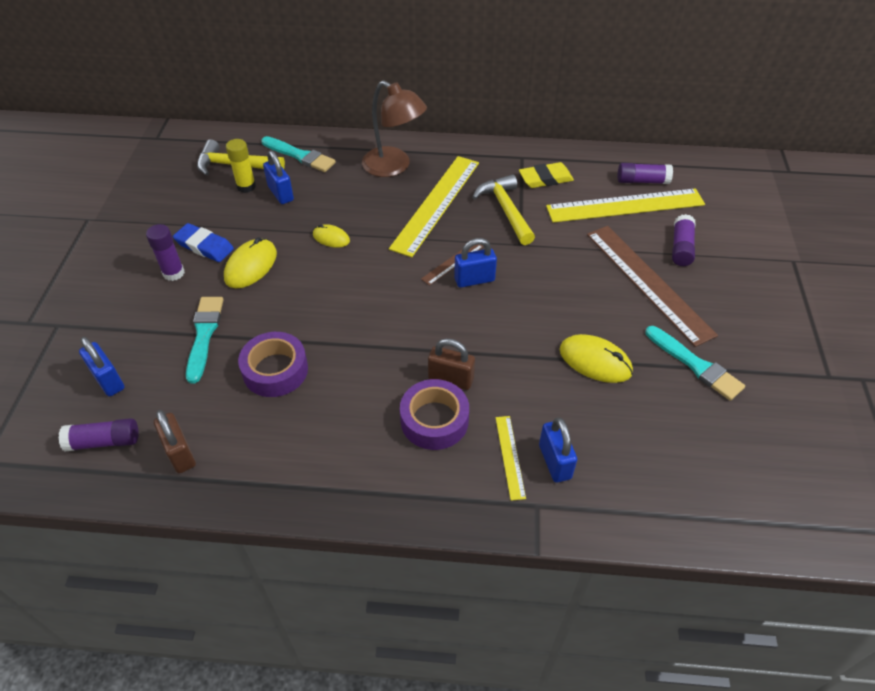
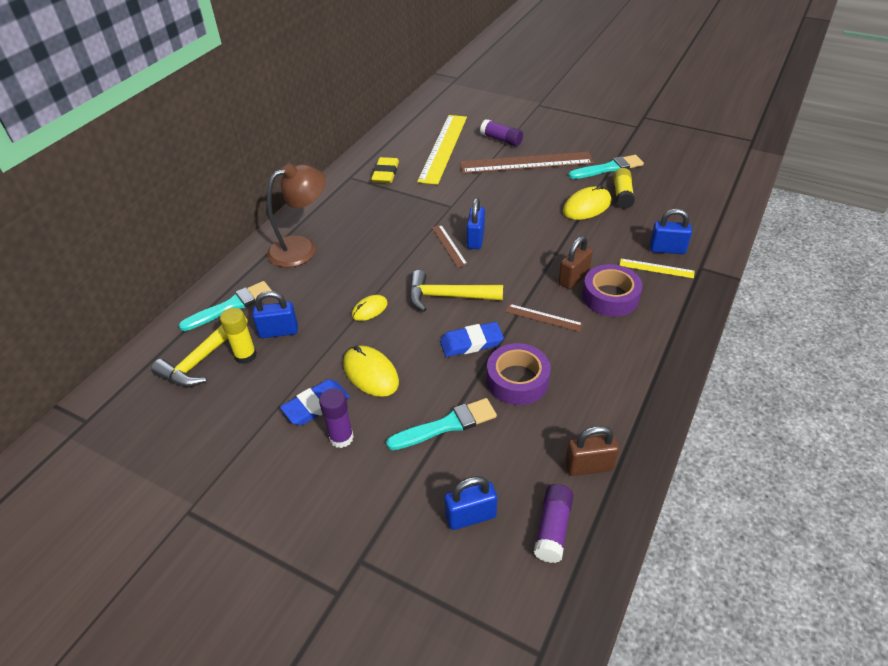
camera: 65 degrees left, 5 degrees down
turquoise brush [186,297,224,383] -> turquoise brush turned 135 degrees clockwise [386,398,497,450]
yellow ruler [389,156,479,257] -> none
yellow hammer [472,174,535,245] -> yellow hammer moved to [409,270,503,312]
purple glue stick [618,163,673,184] -> none
none -> blue eraser [440,322,504,357]
none -> brown ruler [505,304,583,332]
none -> yellow glue stick [613,168,635,209]

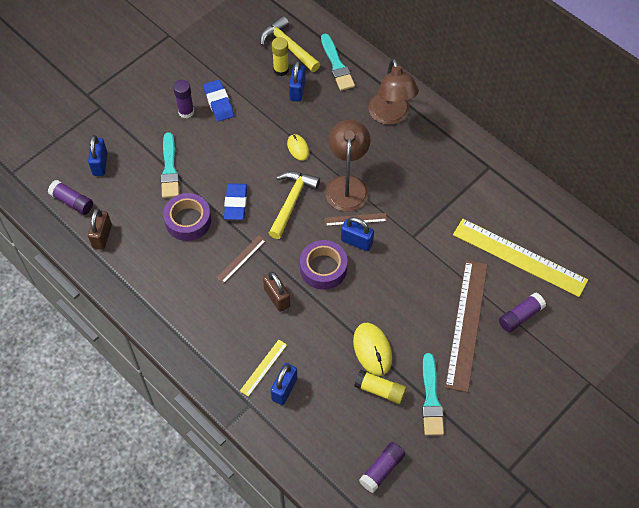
camera: 105 degrees right, 15 degrees up
yellow mouse [343,345,399,397] -> none
yellow eraser [371,157,399,183] -> none
purple tape [582,264,642,317] -> purple tape moved to [300,240,348,290]
none -> brown lamp [325,120,371,212]
none -> purple glue stick [359,442,405,493]

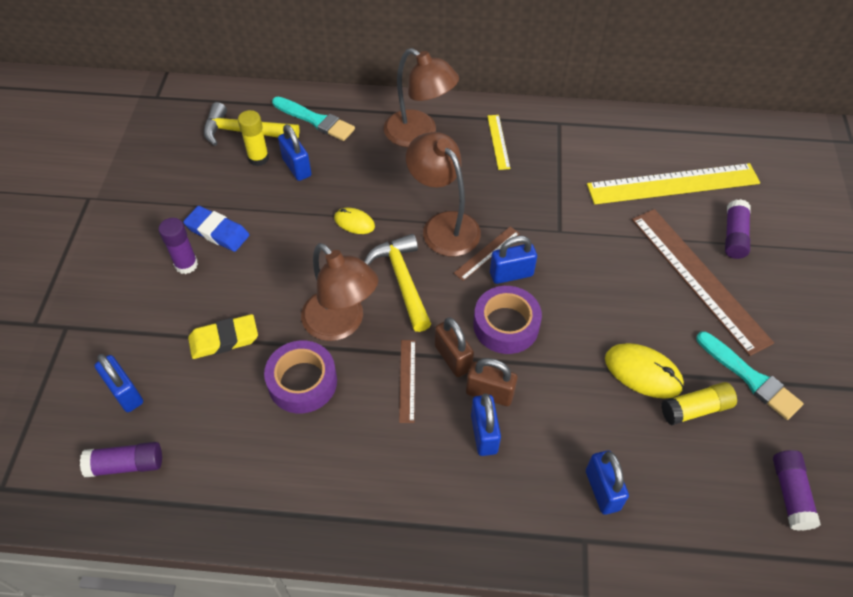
camera: 40 degrees left, 5 degrees down
brown padlock [88,208,112,250] -> brown padlock moved to [435,317,474,377]
turquoise brush [161,132,179,198] -> yellow eraser [188,314,258,359]
blue eraser [224,183,247,220] -> brown lamp [301,243,378,341]
yellow ruler [240,340,287,397] -> yellow ruler moved to [487,115,510,170]
none -> blue padlock [471,393,501,456]

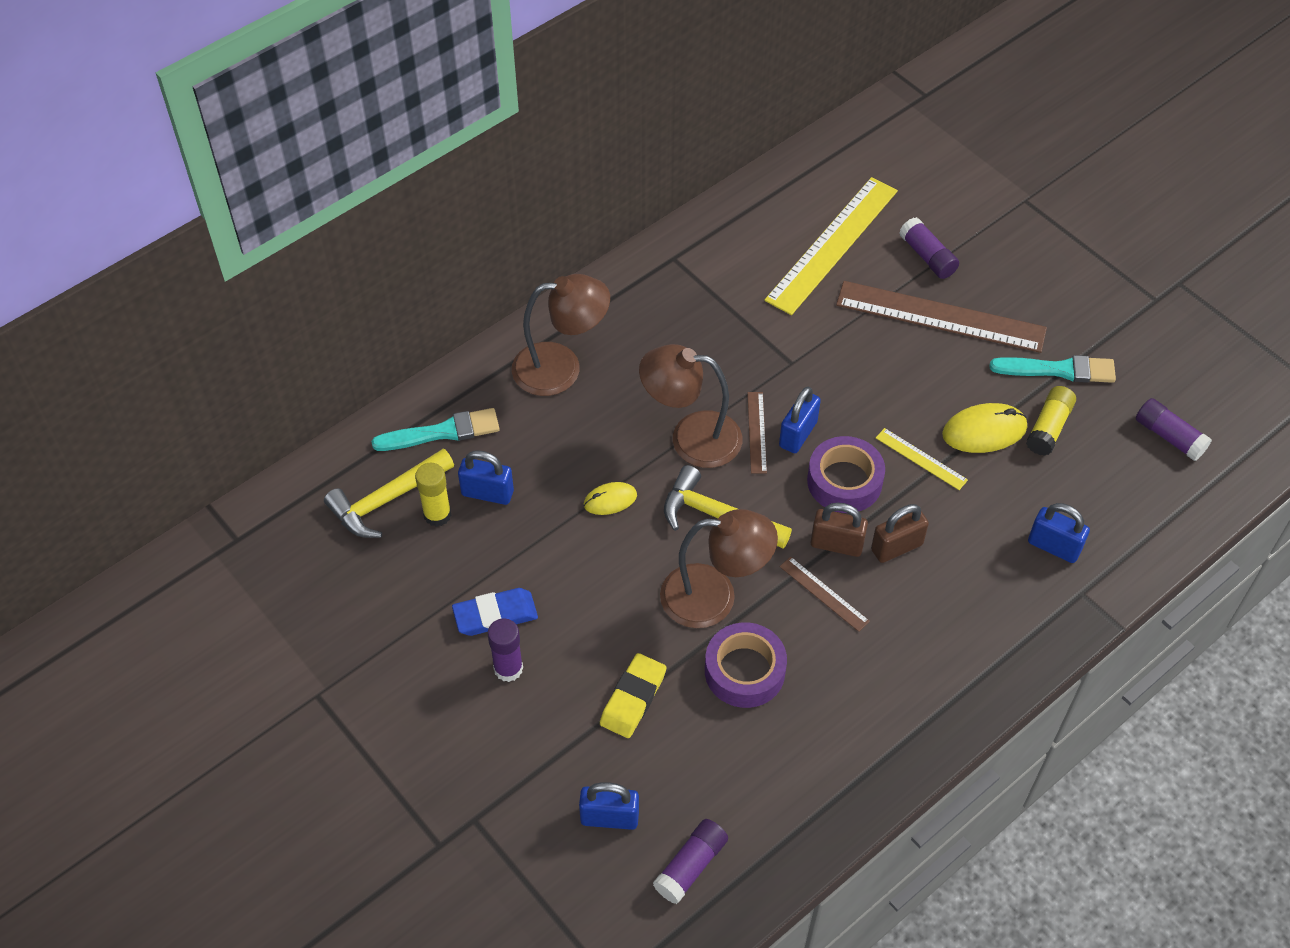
camera: 45 degrees left, 0 degrees up
blue padlock [471,393,501,456] -> none
yellow ruler [487,115,510,170] -> yellow ruler moved to [876,428,968,490]

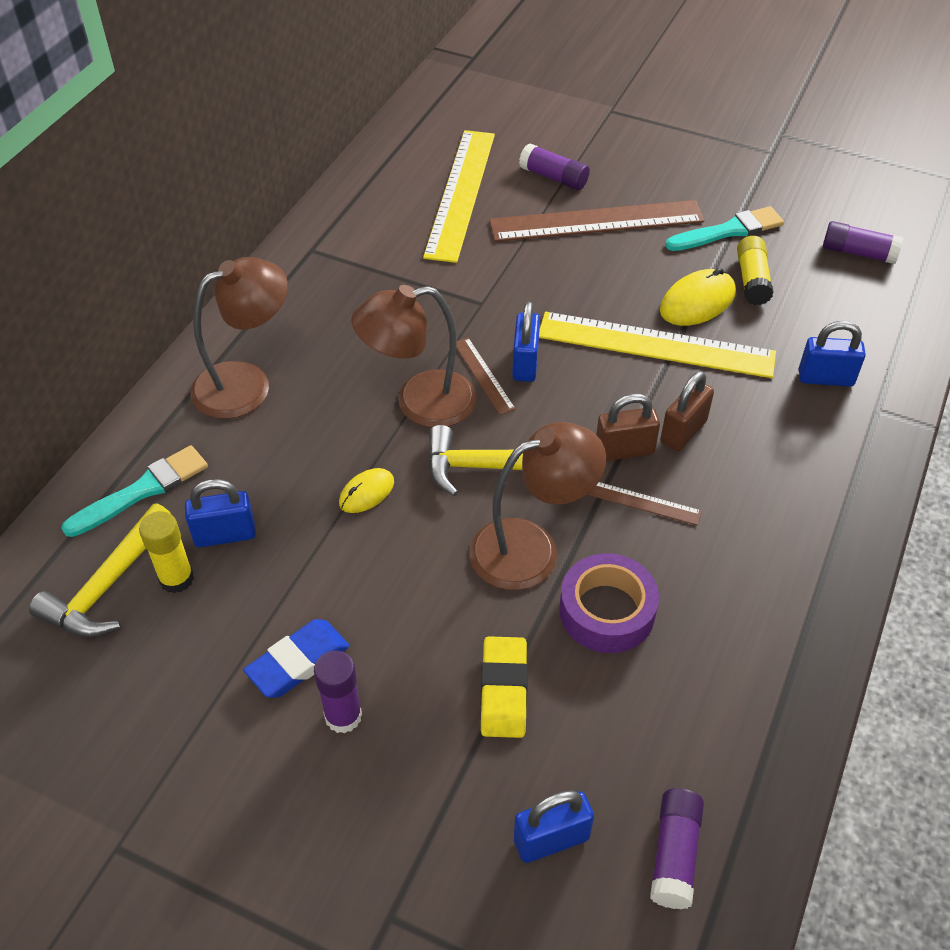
camera: 25 degrees left, 5 degrees down
purple tape [807,436,885,513] -> none
yellow ruler [876,428,968,490] -> yellow ruler [539,312,776,378], size x2.19

